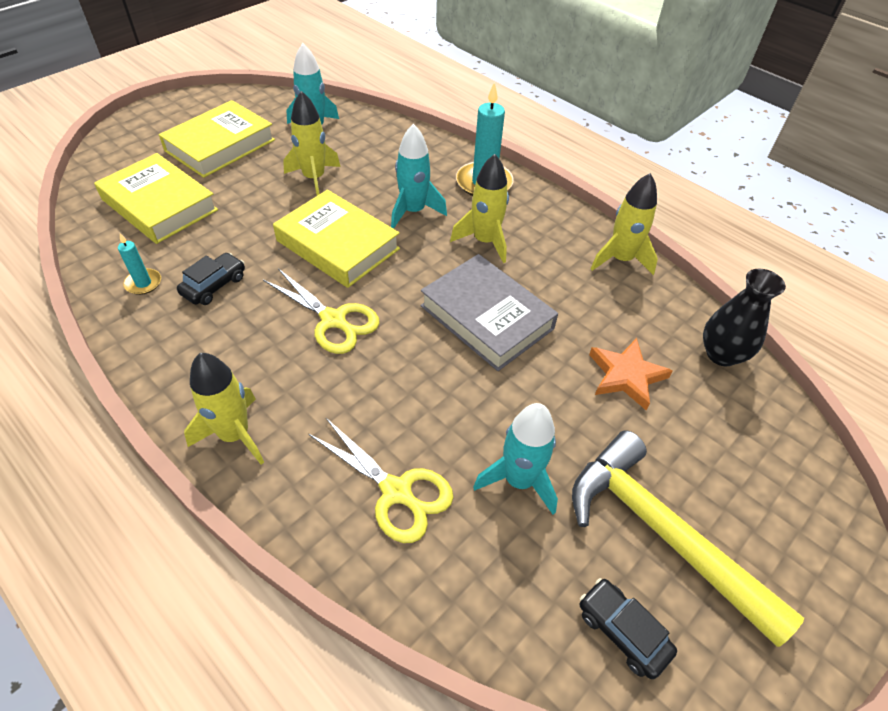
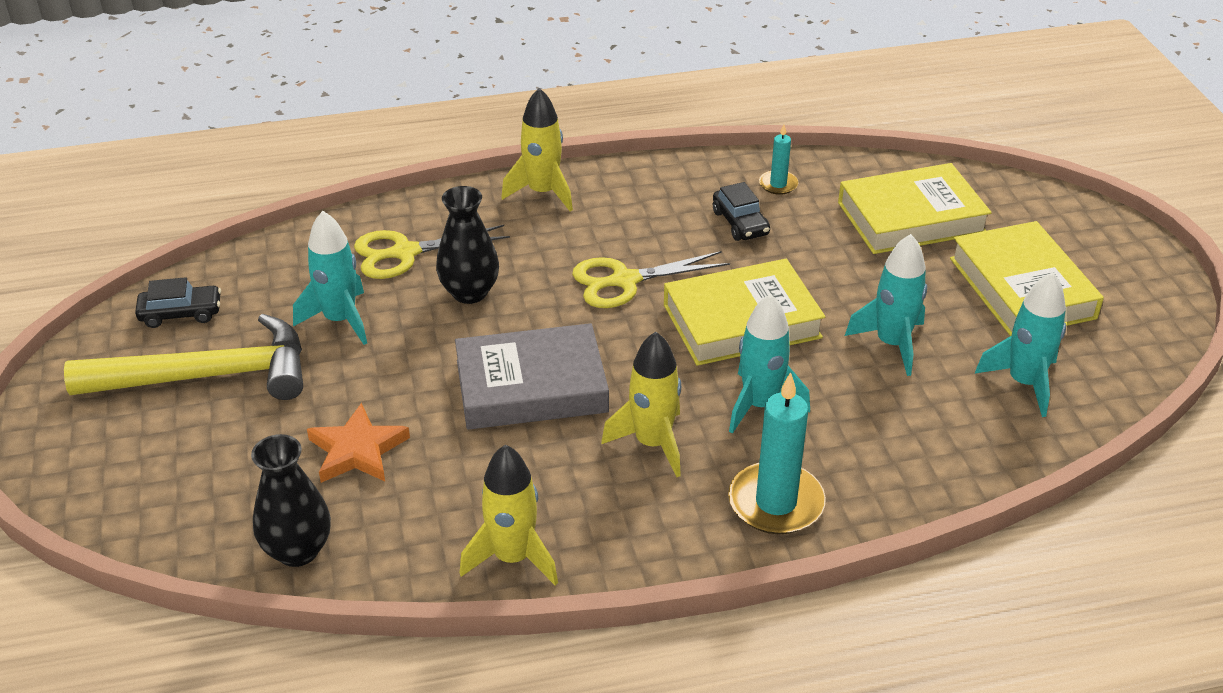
camera: 125 degrees right, 10 degrees down
yellow rocket [283,91,340,196] -> turquoise rocket [845,234,927,376]
none -> black vase [436,186,499,304]

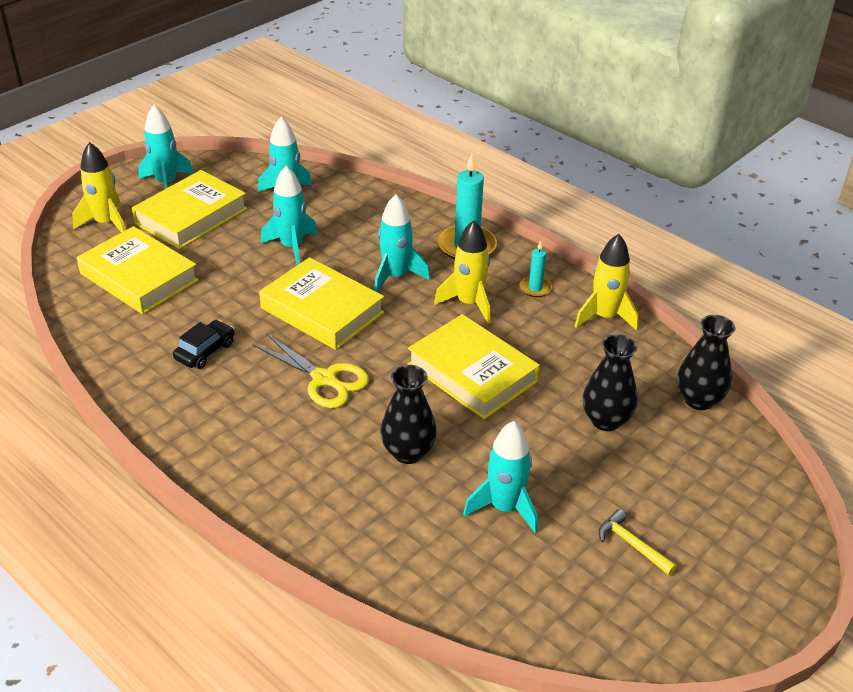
camera: 125 degrees left, 0 degrees up
yellow hammer [64,314,303,400] -> yellow hammer [598,509,677,575], size x0.41
black car [135,277,221,328] -> none
orange star [307,403,410,483] -> black vase [583,334,637,431]
yellow scissors [354,225,510,279] -> none
grey book [455,323,609,430] -> yellow book [408,314,540,419]
yellow rocket [501,88,573,211] -> yellow rocket moved to [72,142,126,232]
turquoise candle [759,124,798,195] -> turquoise candle moved to [520,240,552,297]
none -> turquoise rocket [138,105,194,189]

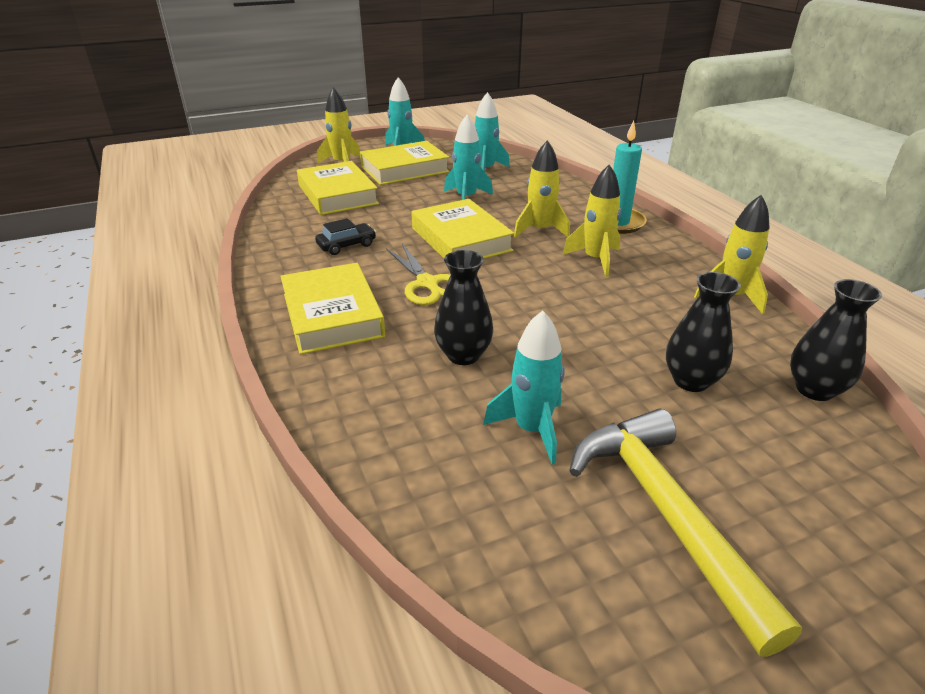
camera: 25 degrees right, 5 degrees down
turquoise rocket [374,194,430,292] -> yellow rocket [514,140,570,238]
yellow book [408,314,540,419] -> yellow book moved to [280,263,385,355]
turquoise candle [520,240,552,297] -> none
yellow hammer [598,509,677,575] -> yellow hammer [569,409,802,657], size x2.42

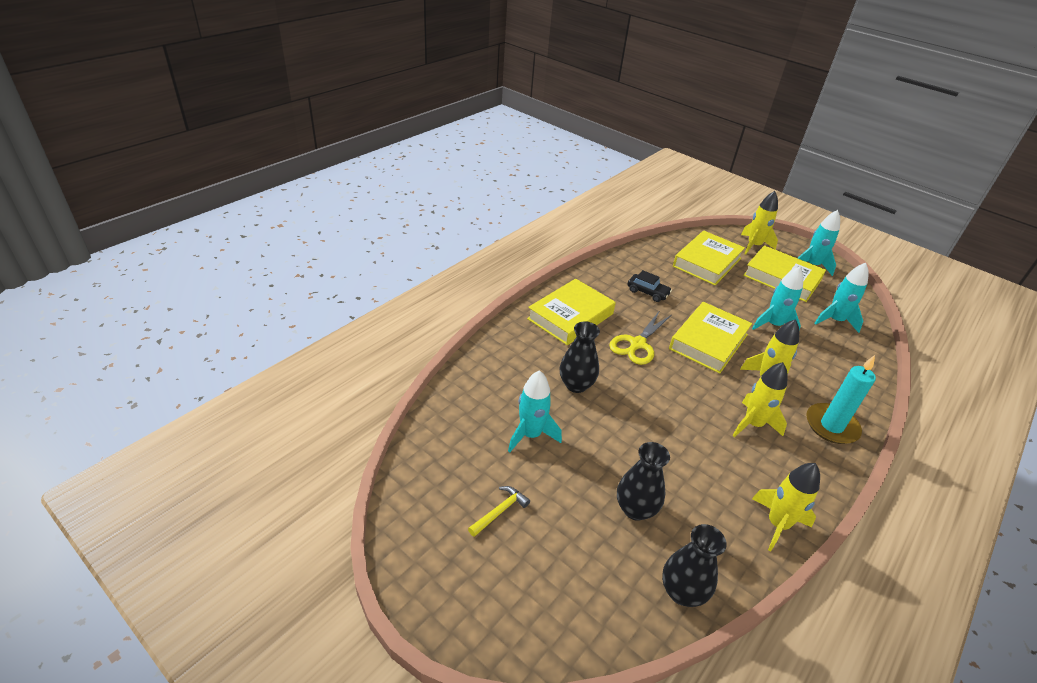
camera: 60 degrees right, 5 degrees up
yellow hammer [569,409,802,657] -> yellow hammer [468,486,530,537], size x0.41

